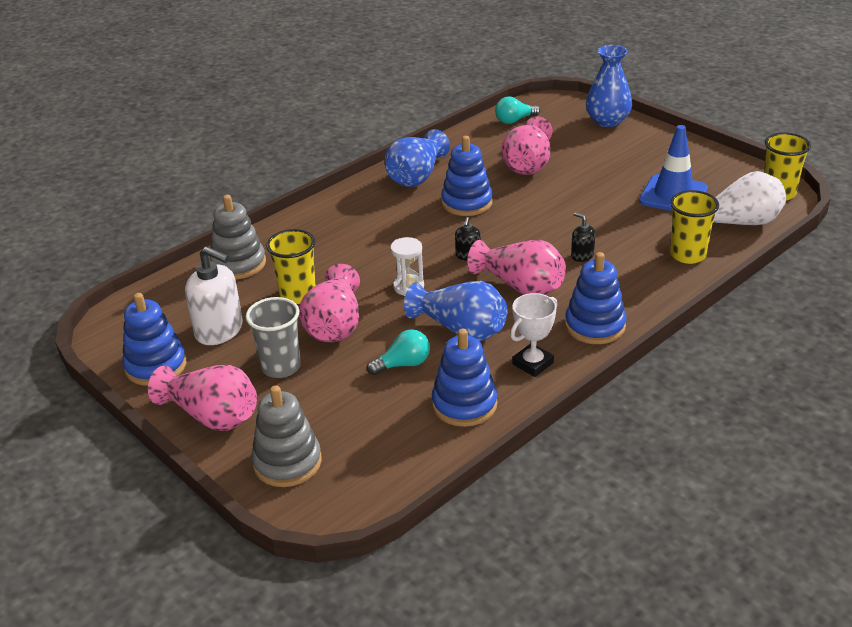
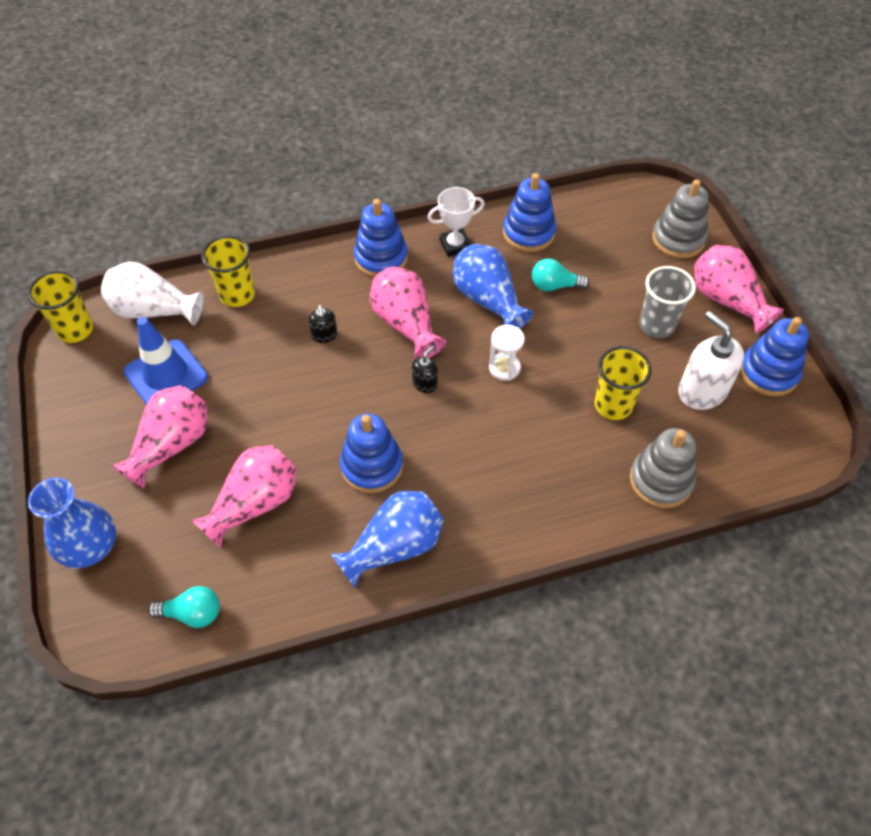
camera: 155 degrees left, 20 degrees up
pink vase [299,264,360,342] -> pink vase moved to [112,385,207,489]

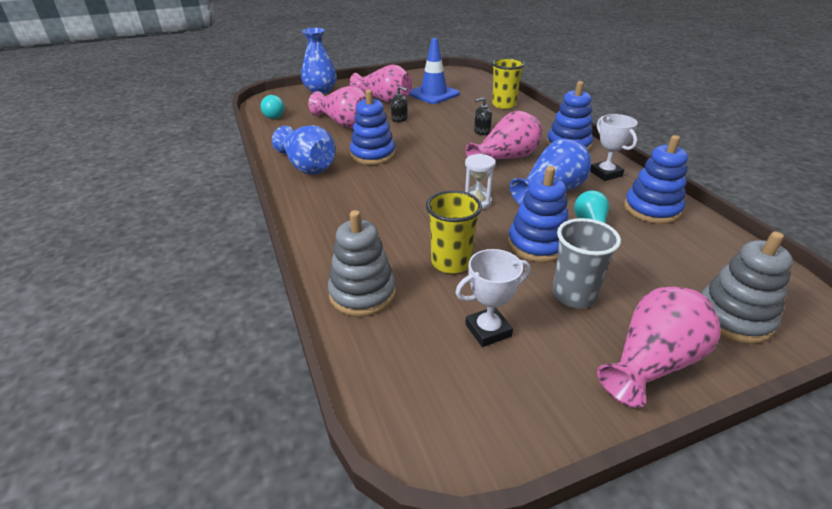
camera: 85 degrees right, 20 degrees down
yellow cup [28,271,93,343] -> none
white vase [101,262,204,326] -> none
black soap dispenser [412,346,438,393] -> black soap dispenser moved to [391,86,407,122]
white soap dispenser [678,311,744,410] -> white trophy [455,249,530,347]
blue stacking toy [740,317,809,396] -> blue stacking toy moved to [508,166,568,262]

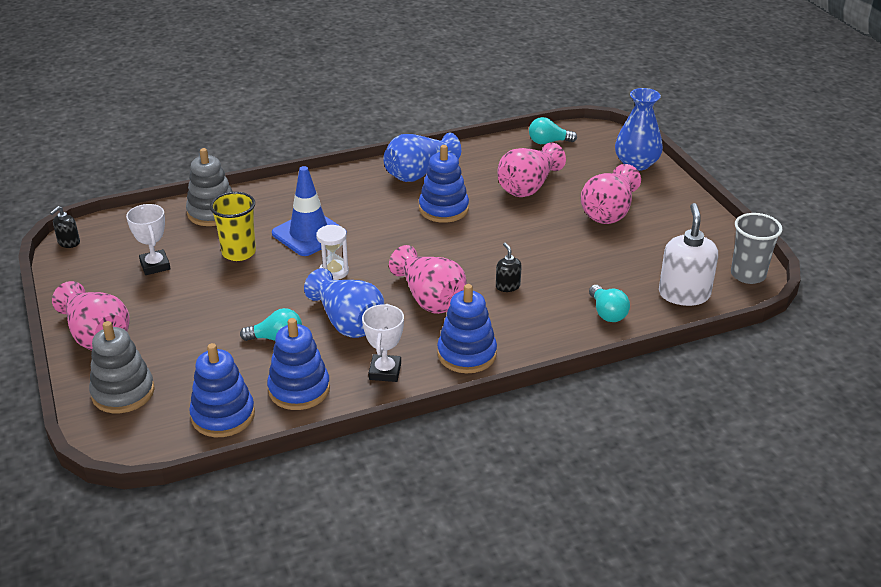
camera: 90 degrees right, 0 degrees up
black soap dispenser [391,86,407,122] -> black soap dispenser moved to [50,206,80,248]
blue traffic cone [409,38,460,104] -> blue traffic cone moved to [272,166,347,256]
yellow cup [492,58,525,109] -> turquoise light bulb [589,285,630,322]
blue stacking toy [508,166,568,262] -> blue stacking toy moved to [189,343,255,437]
grey cup [552,218,621,308] -> grey cup moved to [731,213,783,284]
white trophy [590,114,638,181] -> white trophy turned 60 degrees counterclockwise [362,304,404,382]
none -> white soap dispenser [659,203,718,306]

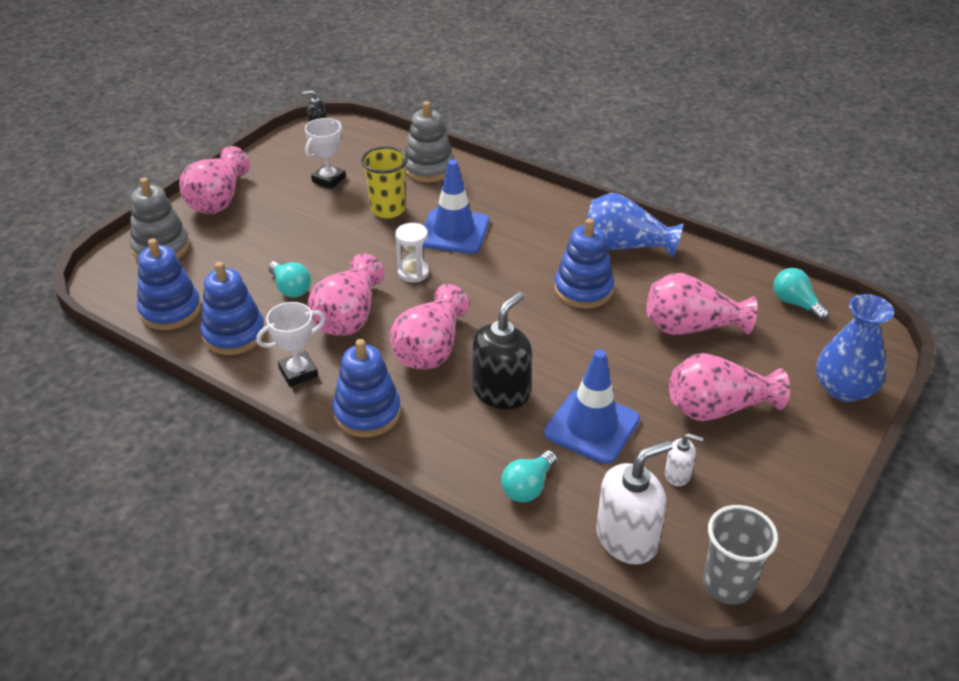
camera: 55 degrees right, 5 degrees up
blue vase [304,268,385,338] -> pink vase [308,254,384,336]
black soap dispenser [496,242,522,292] -> black soap dispenser [472,292,532,409], size x2.01
none -> blue traffic cone [544,349,640,464]
none -> white soap dispenser [665,433,703,486]

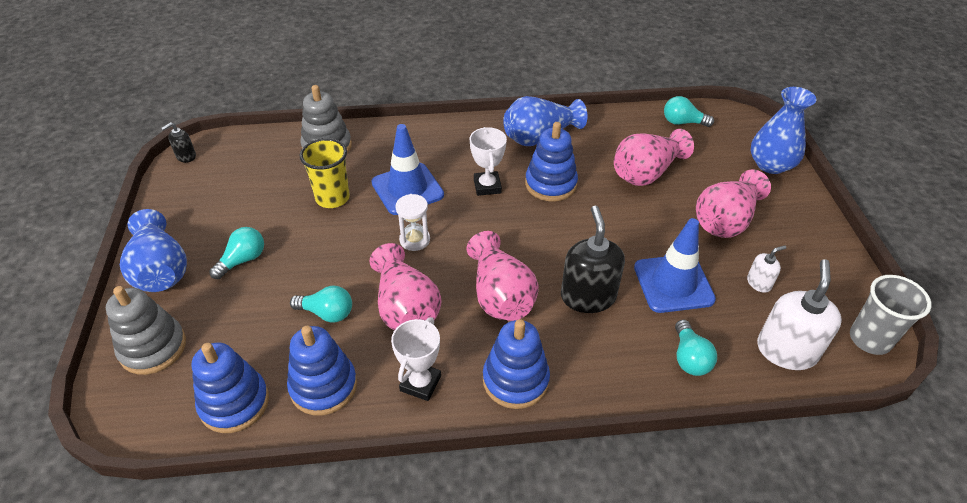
camera: 40 degrees left, 5 degrees up
pink vase [179,146,250,214] -> blue vase [120,209,187,292]
white trophy [305,118,346,189] -> white trophy moved to [470,127,507,196]
none -> turquoise light bulb [209,227,264,279]

